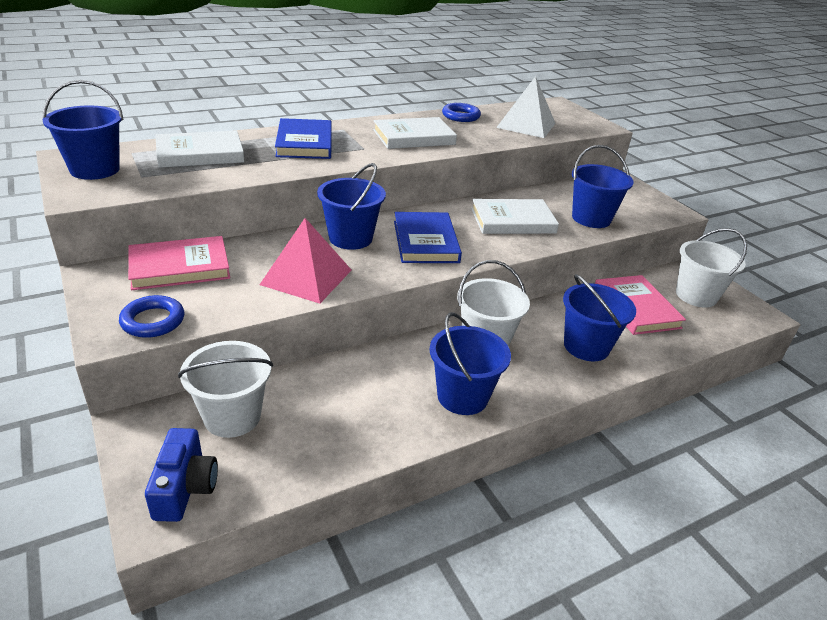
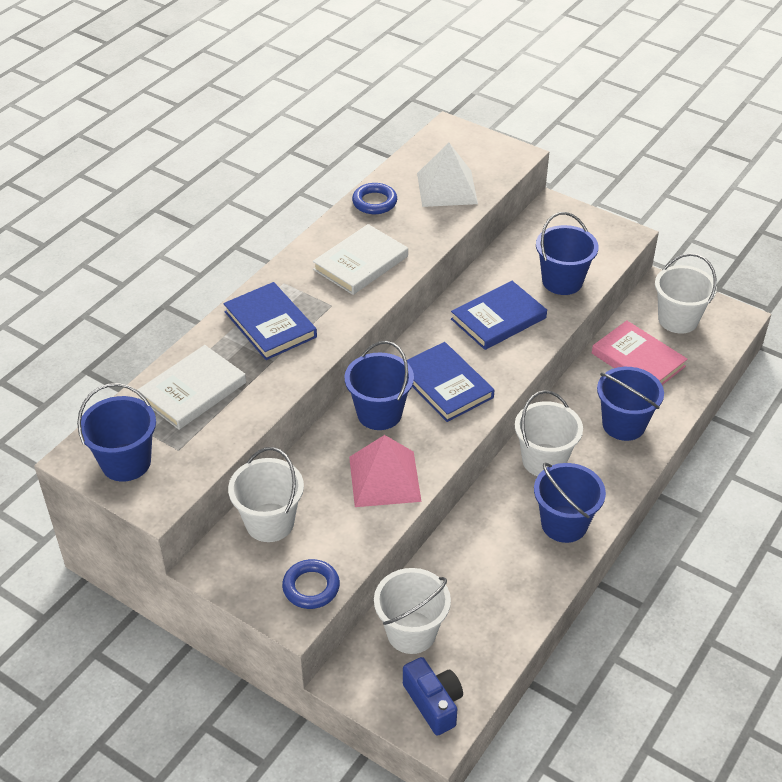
camera: 25 degrees left, 10 degrees up
pink book [128,236,230,290] -> white bucket [228,447,304,542]
white book [471,199,559,234] -> blue book [451,281,547,350]

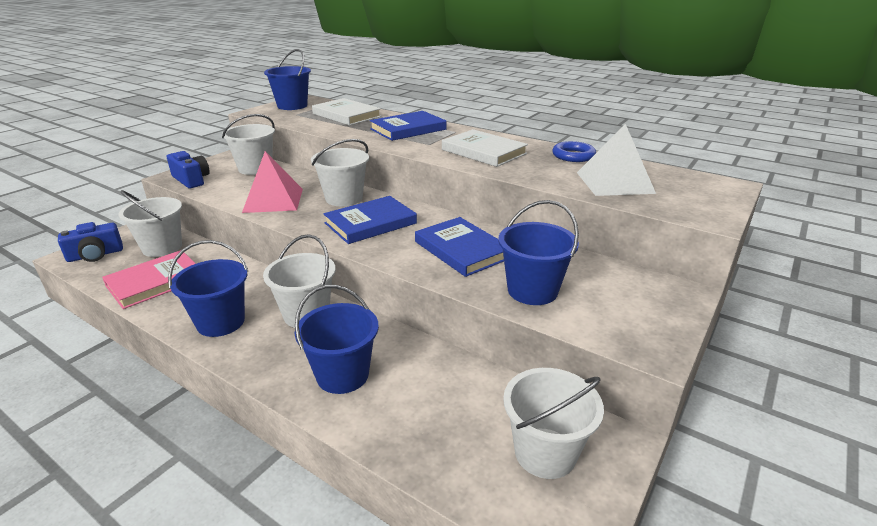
camera: 90 degrees right, 15 degrees down
blue ring [282,559,340,609] -> blue camera [167,151,210,188]
blue bucket [344,341,414,430] -> white bucket [311,139,369,206]
pink book [592,320,687,385] -> pink book moved to [102,250,196,309]

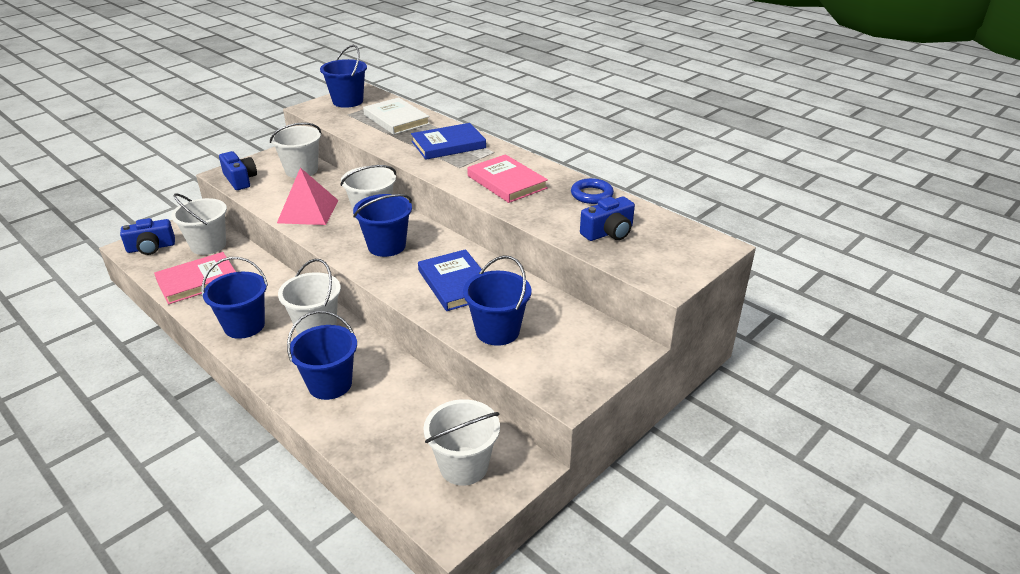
camera: 10 degrees right, 5 degrees up
blue book [323,196,417,244] -> blue bucket [353,194,412,257]
white book [442,129,528,167] -> pink book [467,154,548,203]
white pyramid [577,124,656,196] -> blue camera [580,197,635,241]

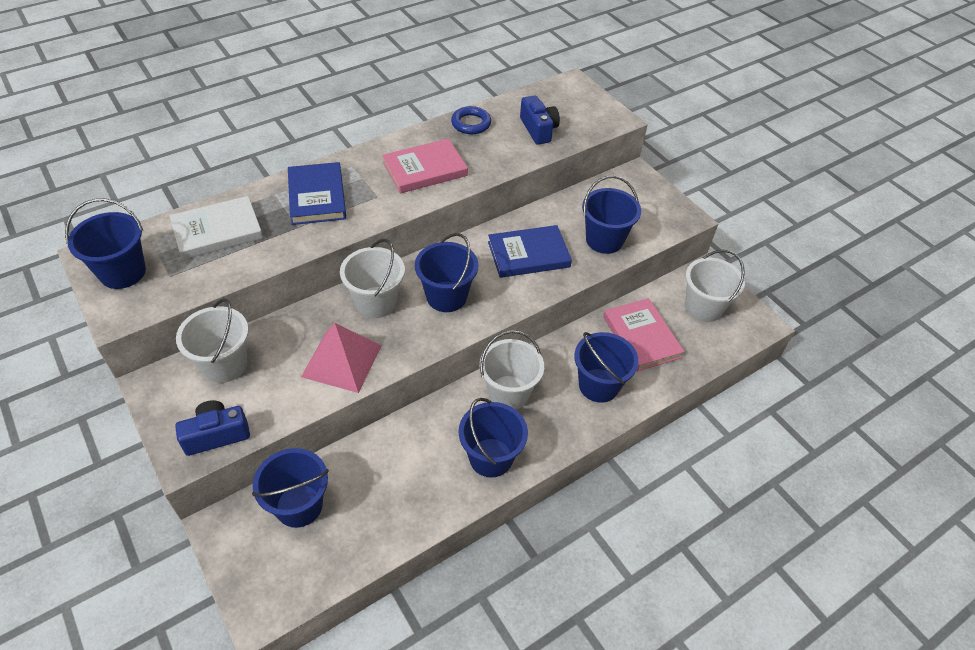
camera: 80 degrees left, 15 degrees up
blue camera [120,218,175,255] -> none
pink book [154,252,236,305] -> pink book moved to [603,298,685,372]
white bucket [171,193,227,255] -> blue bucket [252,448,329,528]

